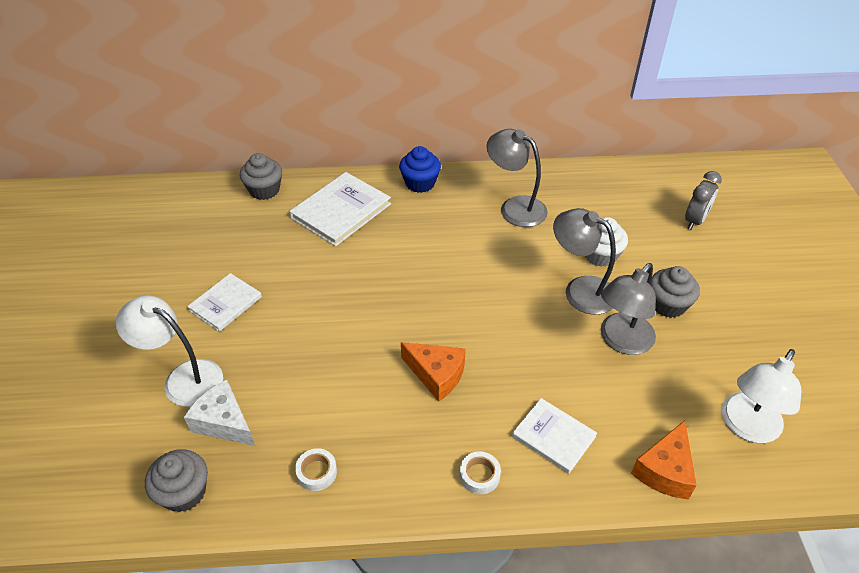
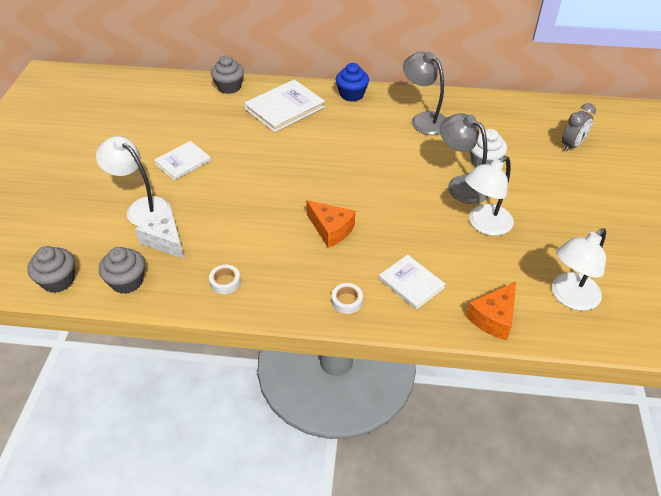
camera: 10 degrees right, 0 degrees up
grey lamp [601,263,656,355] -> white lamp [465,156,514,236]
grey cupcake [650,266,700,318] -> grey cupcake moved to [27,246,75,293]

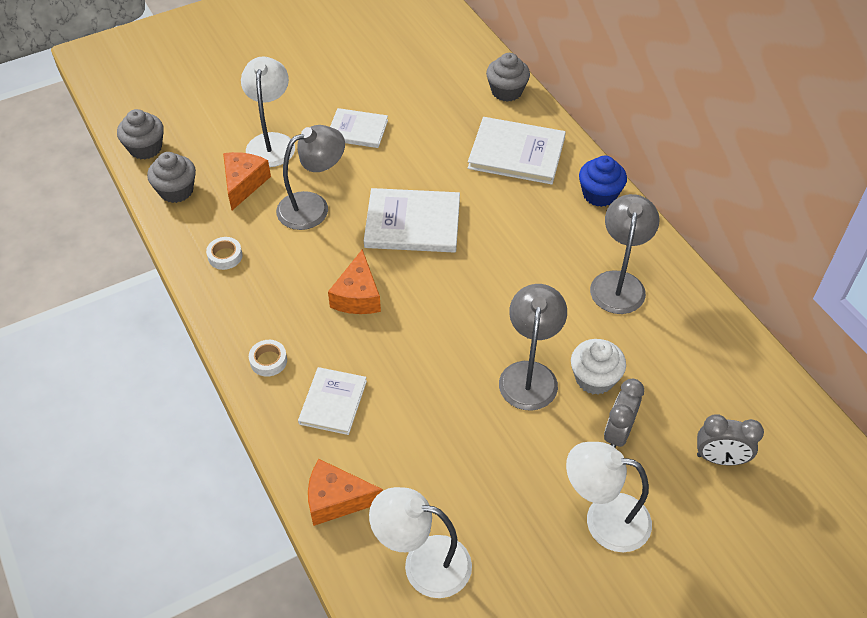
camera: 55 degrees right, 5 degrees up
white cheese [135,209,184,259] -> orange cheese [223,152,271,210]
white lamp [465,156,514,236] -> white lamp moved to [566,442,652,552]
none -> grey lamp [276,125,345,230]
none -> white book [364,188,460,252]
none -> grey clock [604,379,644,447]

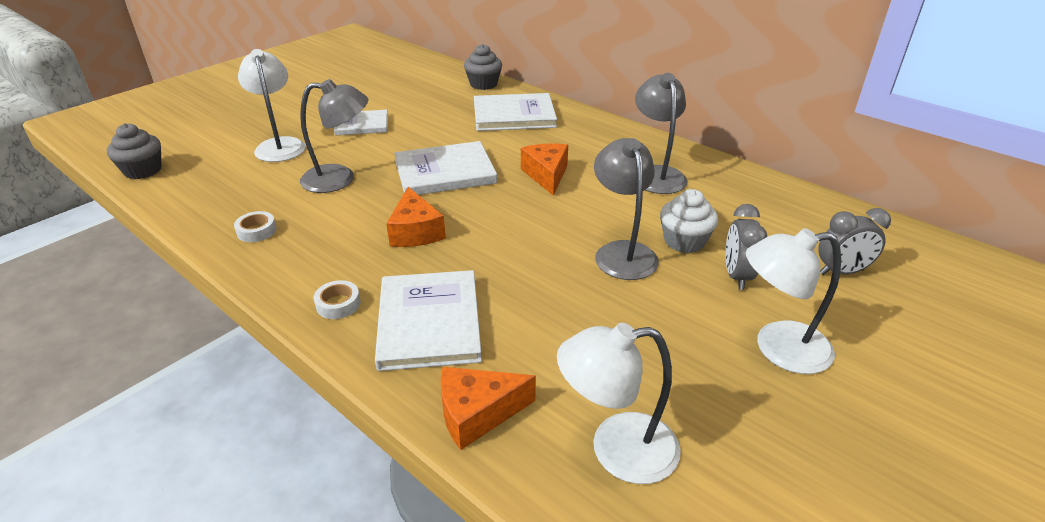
camera: 20 degrees left, 15 degrees down
grey cupcake [147,152,196,203] -> none
orange cheese [223,152,271,210] -> orange cheese moved to [521,143,568,196]
grey lamp [276,125,345,230] -> grey lamp turned 45 degrees clockwise [300,79,368,193]
white book [298,367,367,435] -> white book [375,270,482,371], size x1.59
blue cupcake [579,155,627,207] -> none

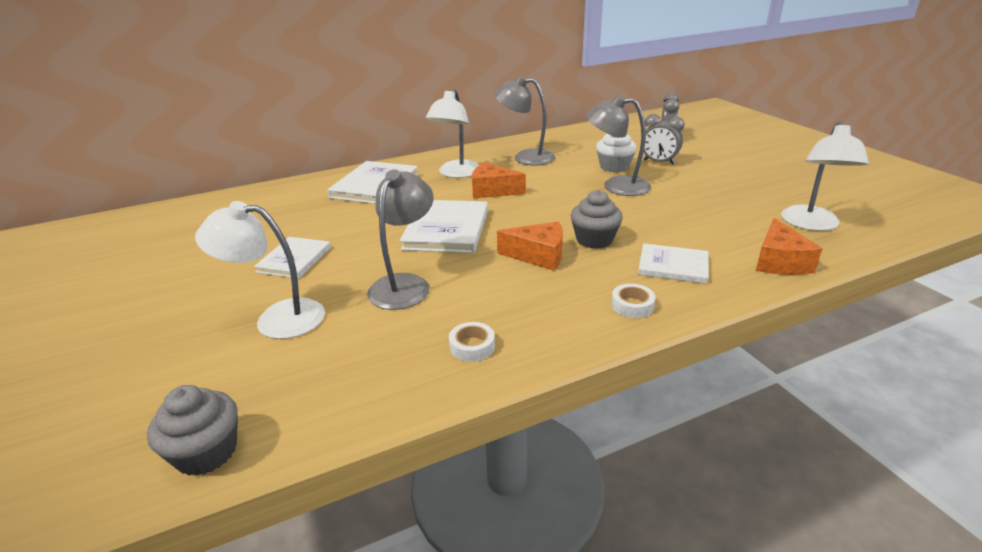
camera: 65 degrees left, 5 degrees down
white book [375,270,482,371] -> white book [638,243,709,284], size x0.63
grey cupcake [464,44,502,90] -> grey cupcake moved to [571,190,623,249]
white lamp [746,228,841,374] -> white lamp moved to [426,89,479,178]

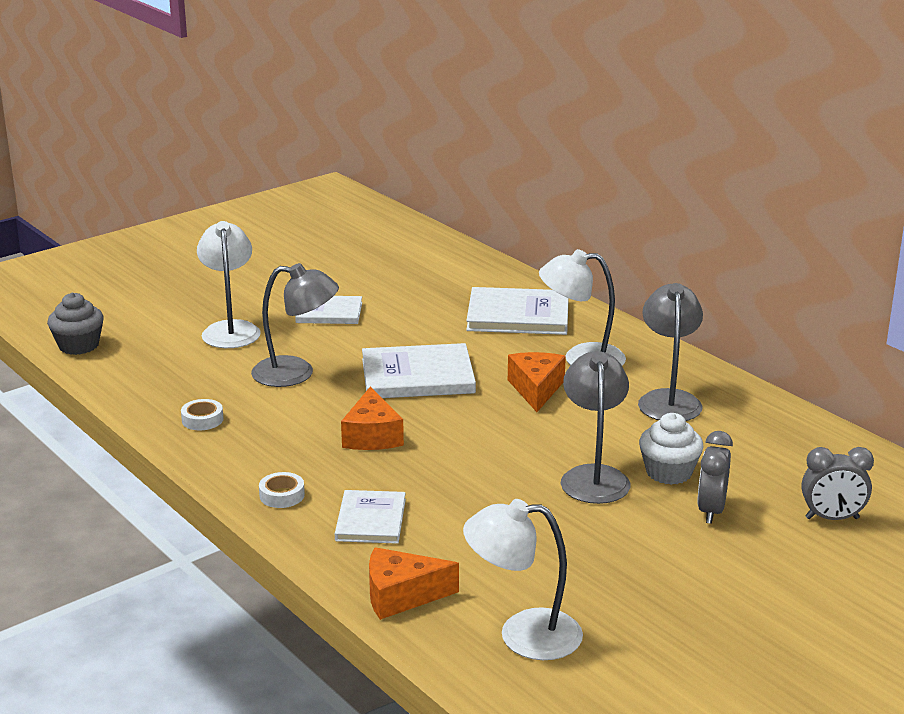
camera: 75 degrees right, 5 degrees down
grey cupcake [571,190,623,249] -> none

